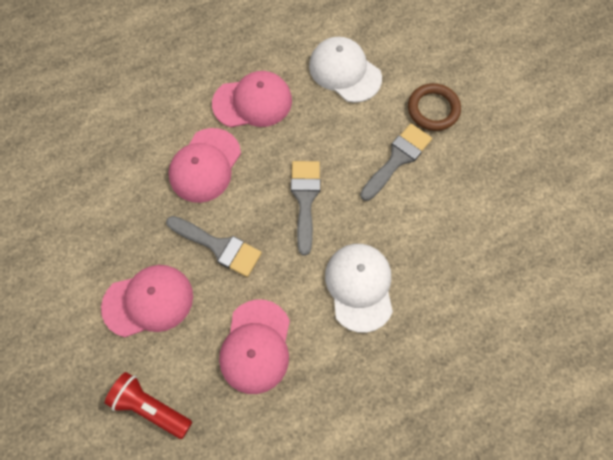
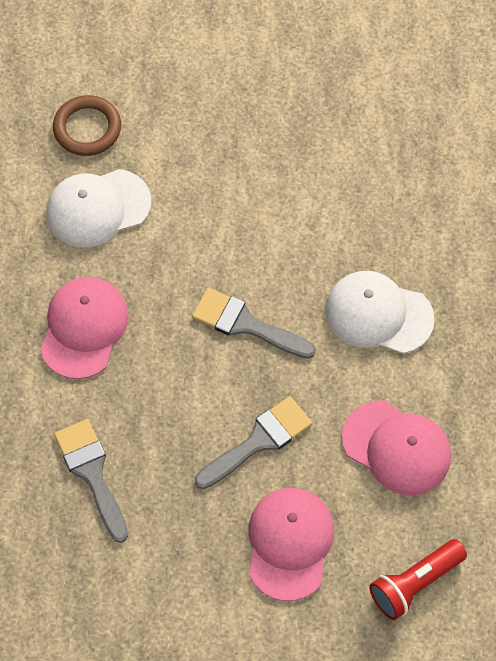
camera: 65 degrees left, 5 degrees down
pink cap [168,128,241,203] -> none
grey brush [360,123,432,201] -> grey brush moved to [54,419,128,543]
brown ring [408,83,461,131] -> brown ring moved to [53,95,121,156]

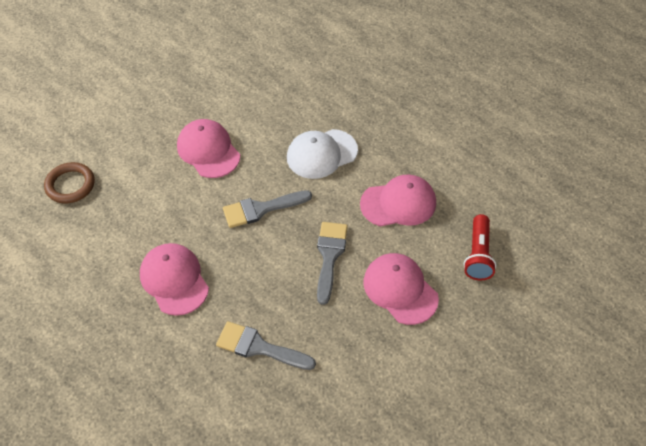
camera: 45 degrees left, 10 degrees down
white cap [46,169,151,248] -> none
none -> pink cap [177,119,240,178]

